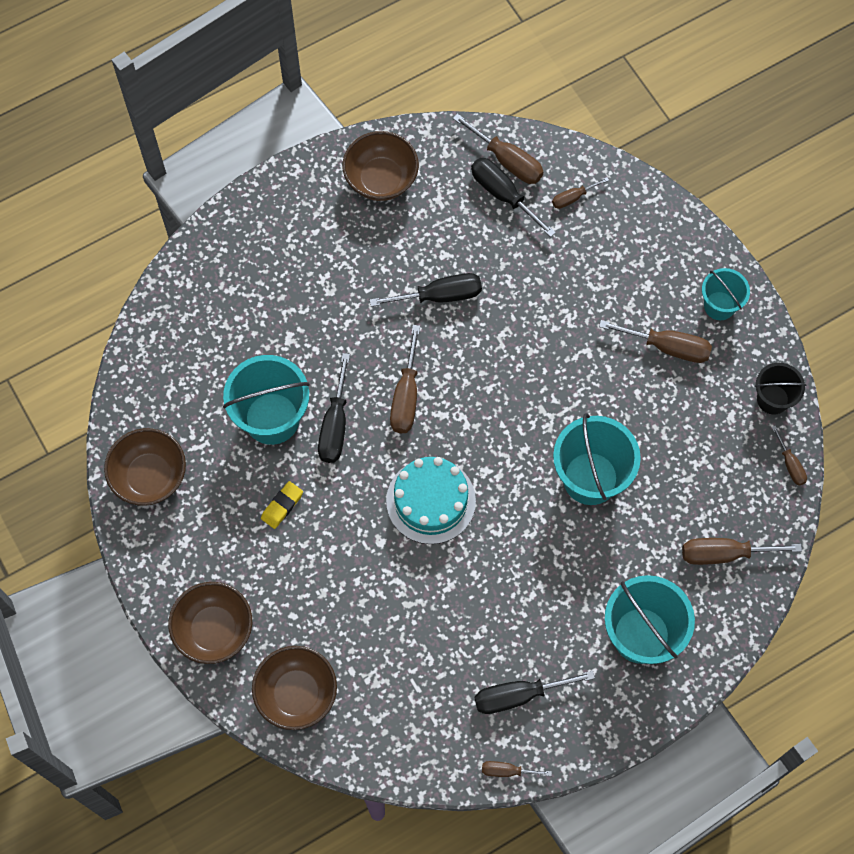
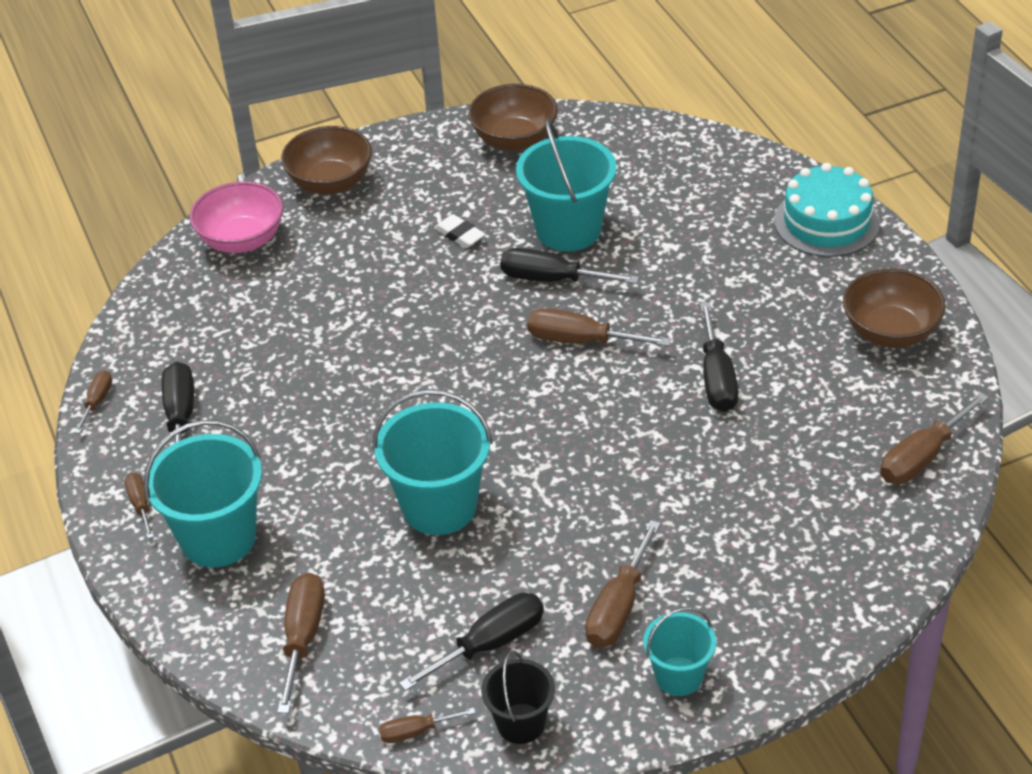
camera: 100 degrees right, 25 degrees down
brown bowl [252,646,337,730] -> pink bowl [190,181,284,253]
yellow eraser [261,481,303,529] -> white eraser [434,214,485,248]
turquoise cake [386,457,476,544] -> turquoise cake moved to [774,163,880,257]
black screwdriver [471,158,556,237] -> black screwdriver moved to [399,593,544,691]
brown screwdriver [552,177,609,209] -> brown screwdriver moved to [125,473,154,539]

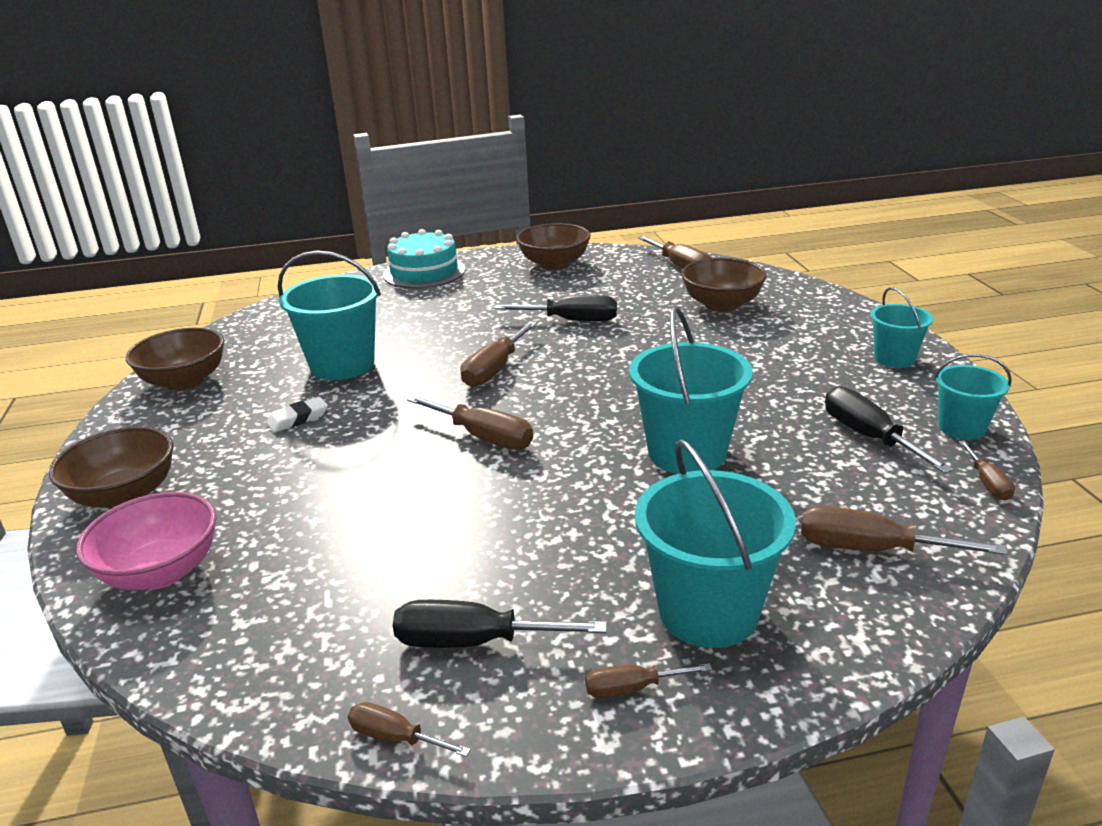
camera: 80 degrees left, 15 degrees down
black bucket [481,651,555,744] -> turquoise bucket [934,354,1012,440]
black screwdriver [500,248,639,284] -> none
brown screwdriver [585,520,661,648] -> brown screwdriver moved to [407,395,533,450]
none -> brown bowl [681,258,767,312]

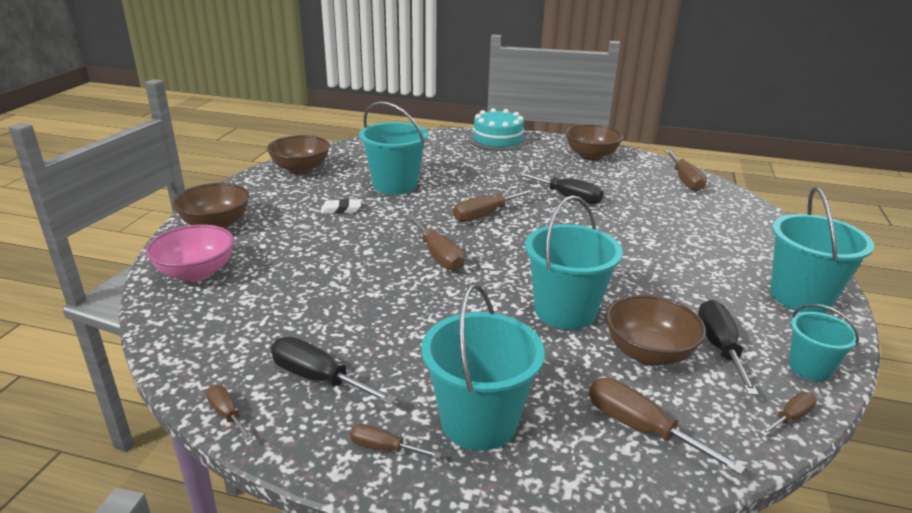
camera: 25 degrees right, 0 degrees up
brown bowl [681,258,767,312] -> brown bowl moved to [605,295,706,366]
turquoise bucket [870,287,933,368] -> turquoise bucket [770,187,874,313], size x1.72
brown screwdriver [958,440,1015,500] -> brown screwdriver turned 150 degrees counterclockwise [760,392,817,436]

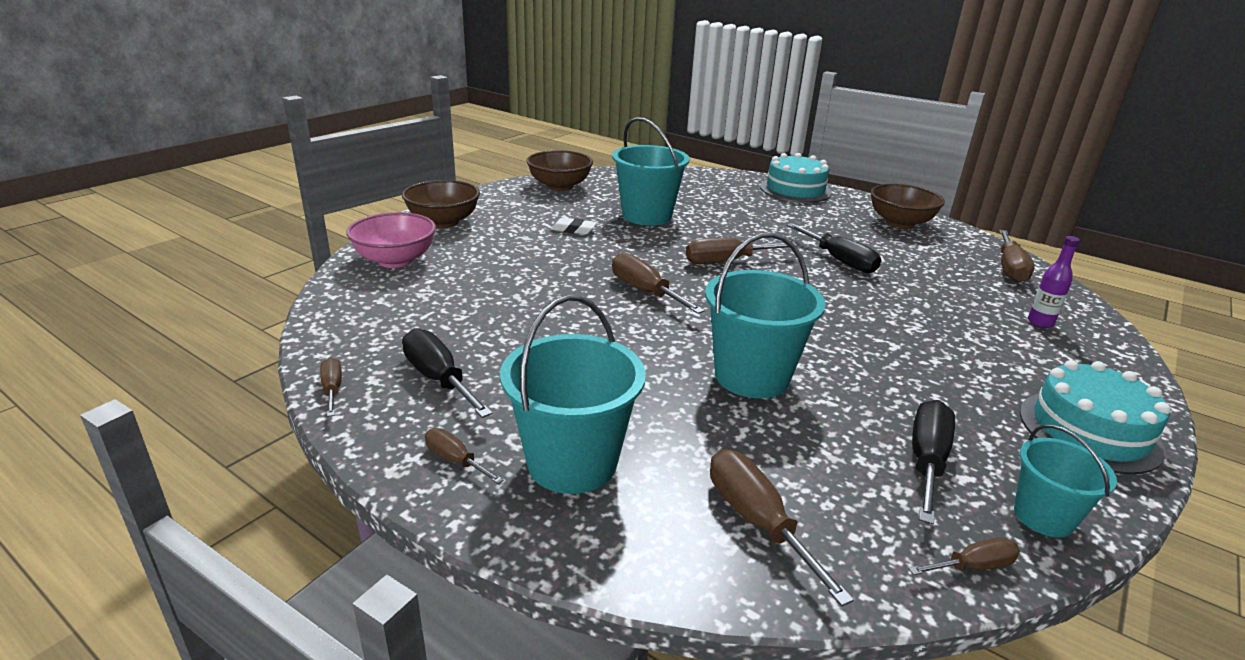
camera: 20 degrees right, 0 degrees up
brown screwdriver [406,215,465,271] -> brown screwdriver turned 150 degrees clockwise [612,252,705,314]
brown bowl [605,295,706,366] -> none
turquoise bucket [770,187,874,313] -> turquoise cake [1020,360,1171,474]
none -> purple bottle [1028,236,1080,328]

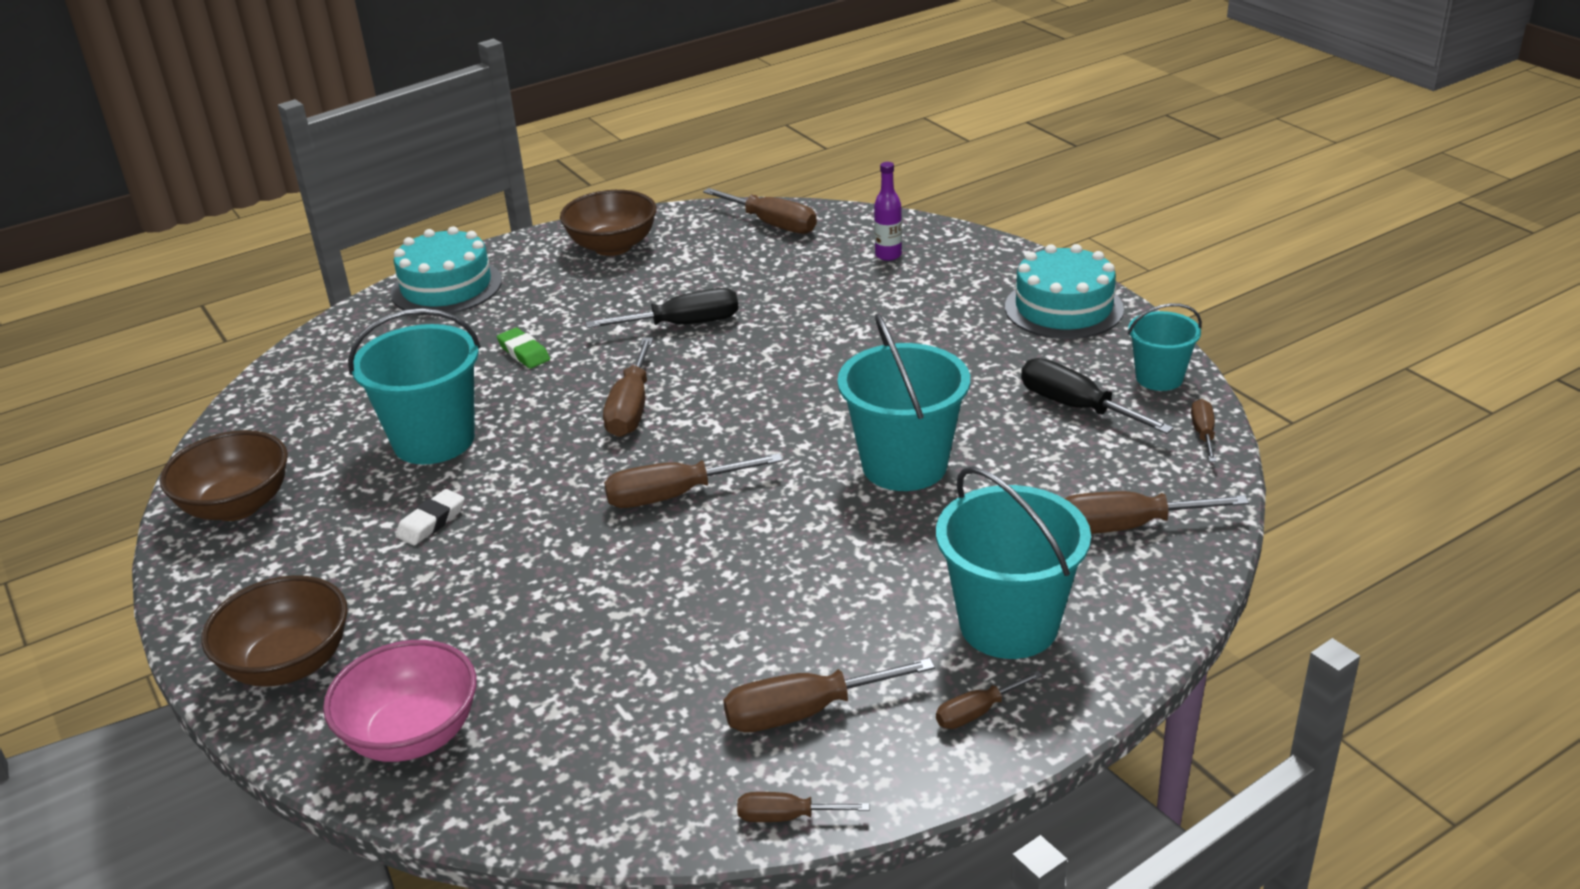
camera: 65 degrees left, 5 degrees up
black screwdriver [402,328,493,418] -> brown screwdriver [723,658,935,732]
none -> green eraser [497,328,550,369]

